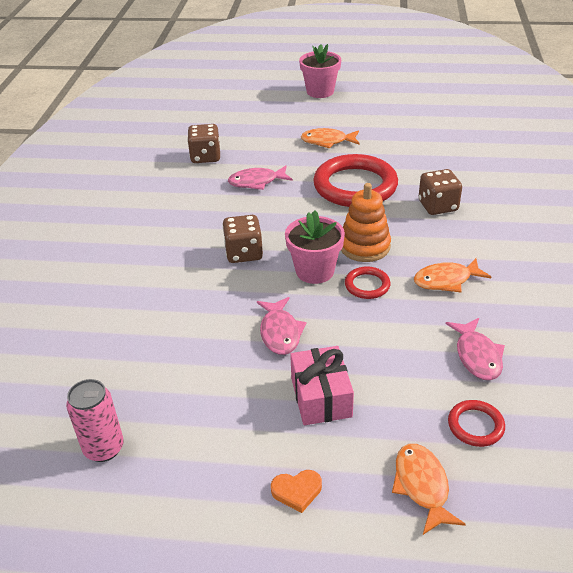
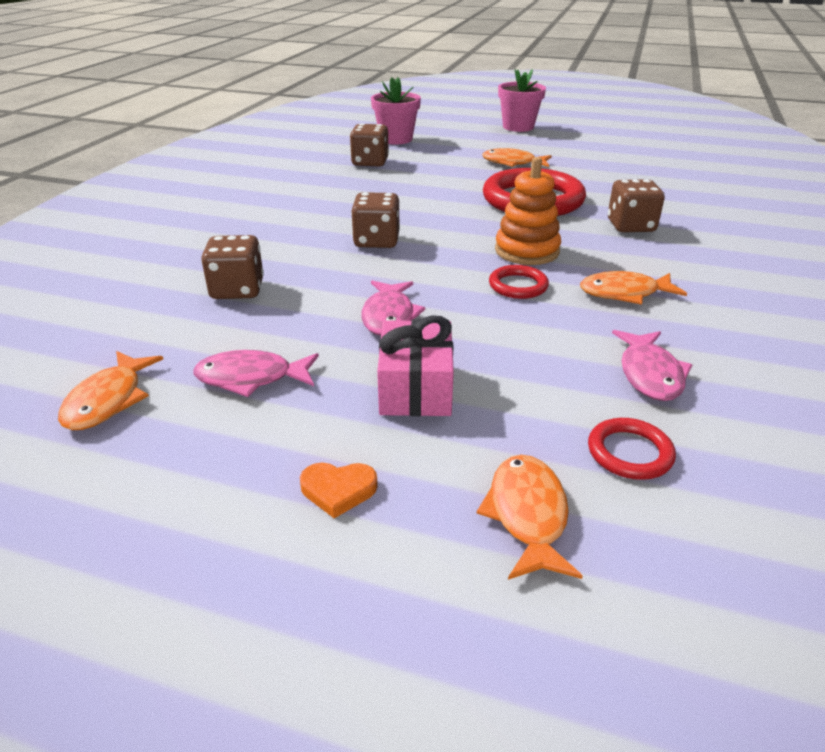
camera: 10 degrees right, 5 degrees down
pink can [66,379,124,462] -> orange fish [58,351,163,430]
pink fish [228,166,293,190] -> pink fish moved to [193,350,319,397]
pink flower pot [285,210,345,284] -> pink flower pot moved to [371,77,421,144]
none -> brown dice [201,235,264,299]

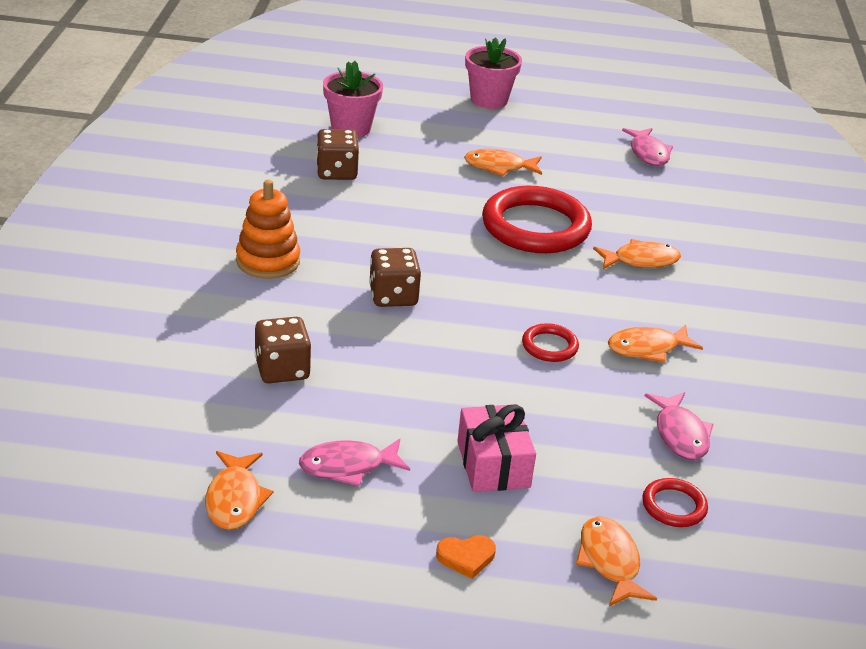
camera: 15 degrees left, 0 degrees up
pink fish [361,280,425,336] -> pink fish moved to [622,128,673,166]
orange stacking toy [495,157,561,265] -> orange stacking toy moved to [236,179,300,279]
brown dice [608,179,665,232] -> orange fish [593,239,681,269]

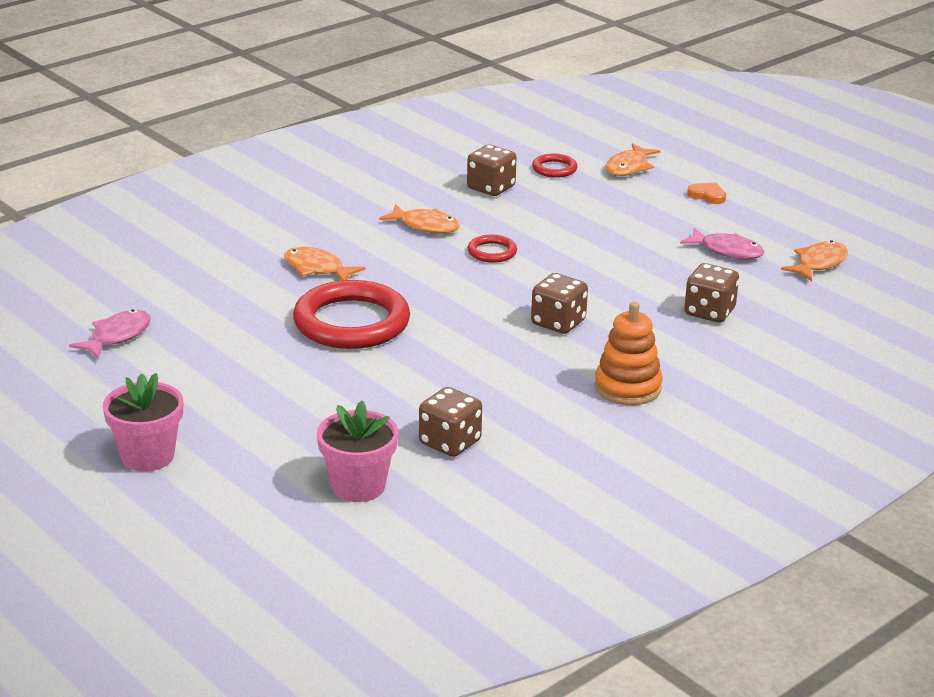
camera: 135 degrees left, 5 degrees down
pink gift [457,404,536,492] -> none
orange fish [464,149,542,176] -> none
pink fish [645,392,714,460] -> brown dice [467,145,517,196]

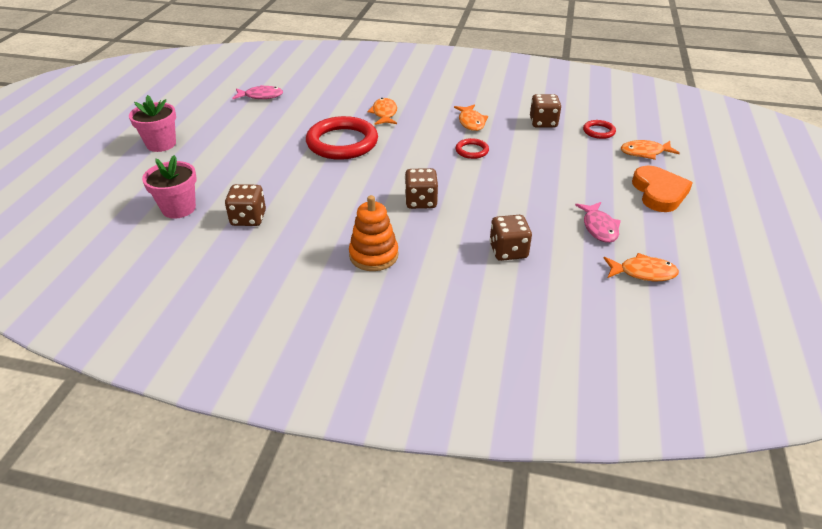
camera: 55 degrees right, 10 degrees up
orange heart [687,183,726,204] -> orange heart [632,165,693,212], size x2.06

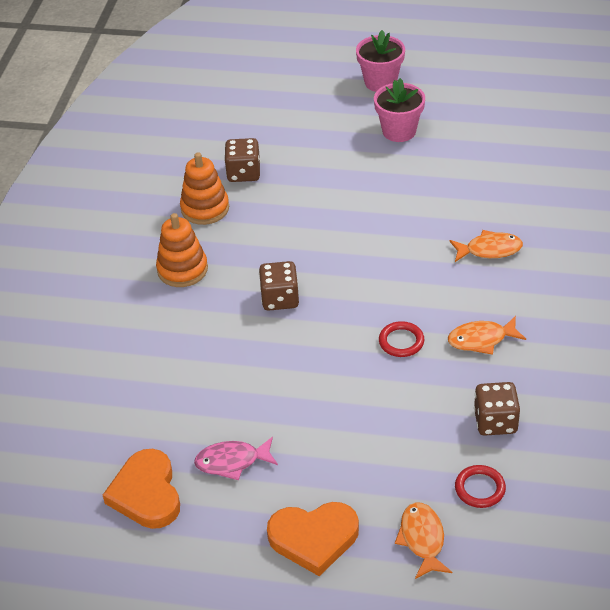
camera: 90 degrees right, 5 degrees up
pink flower pot [142,155,197,219] -> pink flower pot moved to [374,78,425,142]
pink fish [232,85,283,99] -> none
red ring [306,116,378,160] -> none
brown dice [490,215,532,261] -> none
orange fish [604,253,679,281] -> orange heart [103,449,180,529]
none -> orange stacking toy [180,152,229,225]

